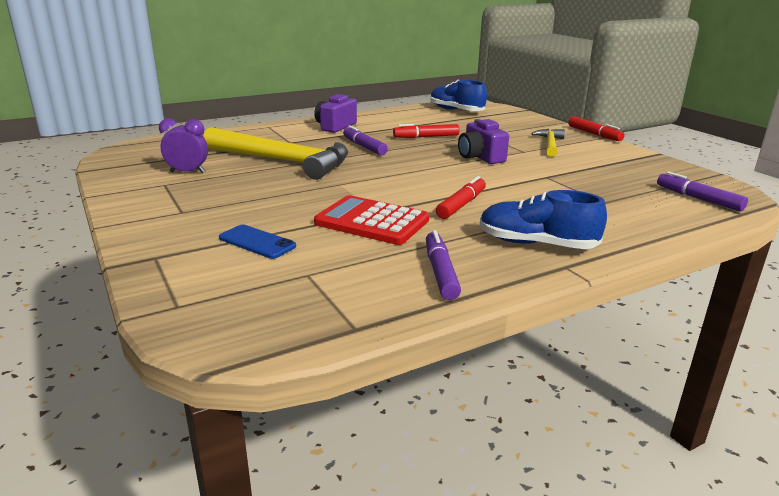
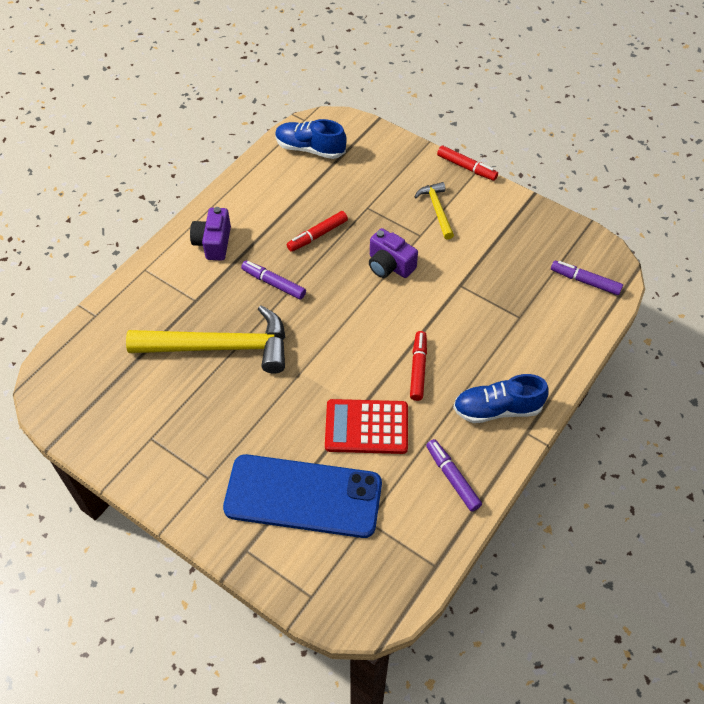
camera: 25 degrees left, 30 degrees up
purple clock [159,119,208,173] -> none
blue phone [219,225,296,259] -> blue phone [223,454,382,538], size x2.41

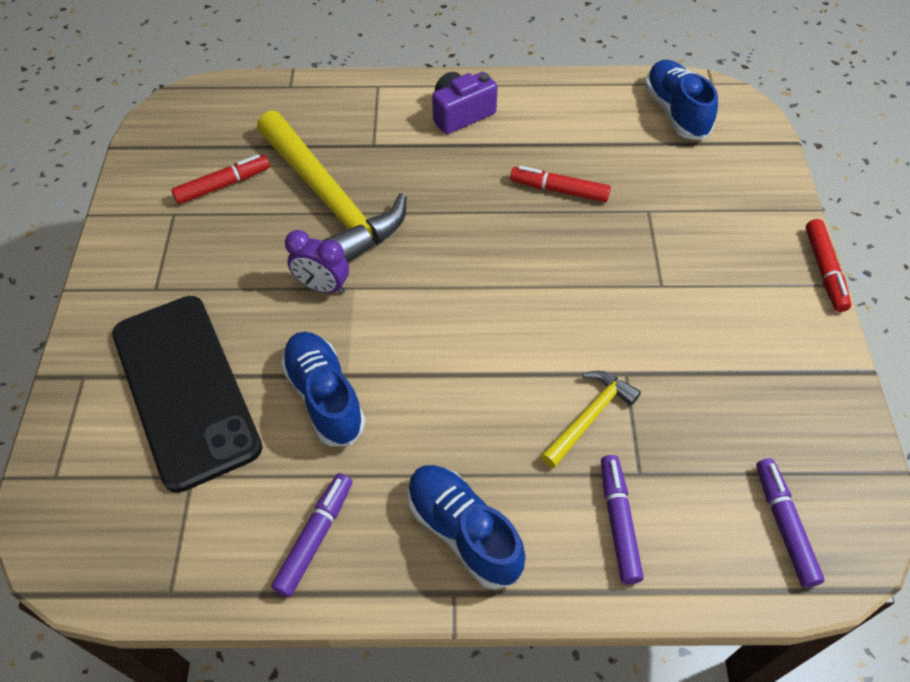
camera: 55 degrees right, 0 degrees up
blue phone [223,454,382,538] -> black phone [112,296,263,493]
purple marker [241,260,306,300] -> purple marker moved to [601,455,644,584]
red calculator [325,399,408,454] -> blue shoe [280,332,366,446]
purple camera [369,228,418,278] -> none
red marker [410,331,427,401] -> red marker moved to [171,154,270,204]
yellow hammer [414,182,454,240] -> yellow hammer moved to [541,371,641,468]
none -> purple clock [285,230,349,294]

